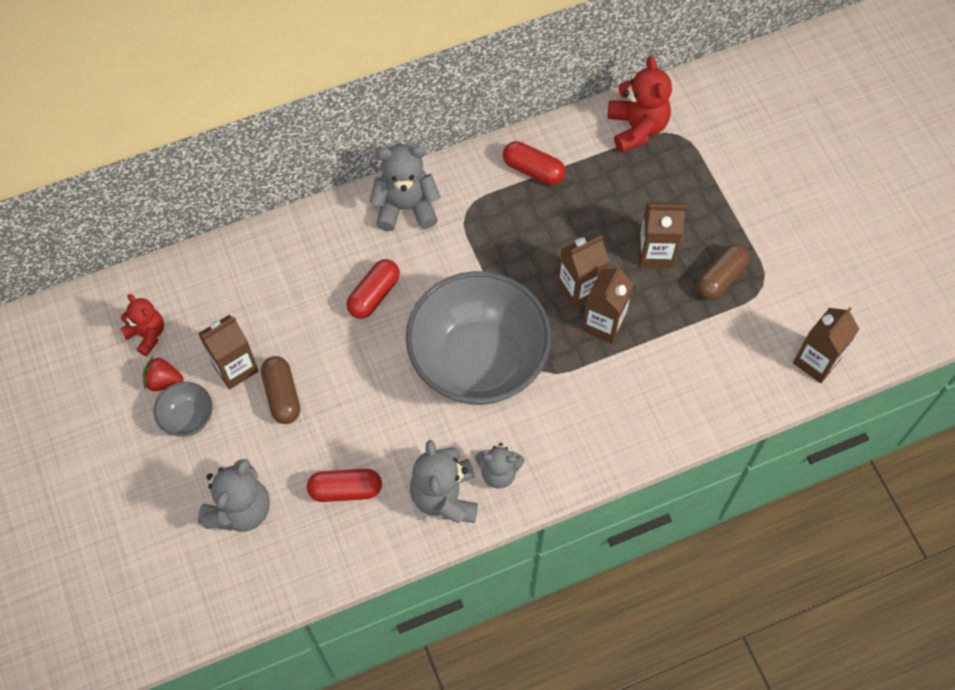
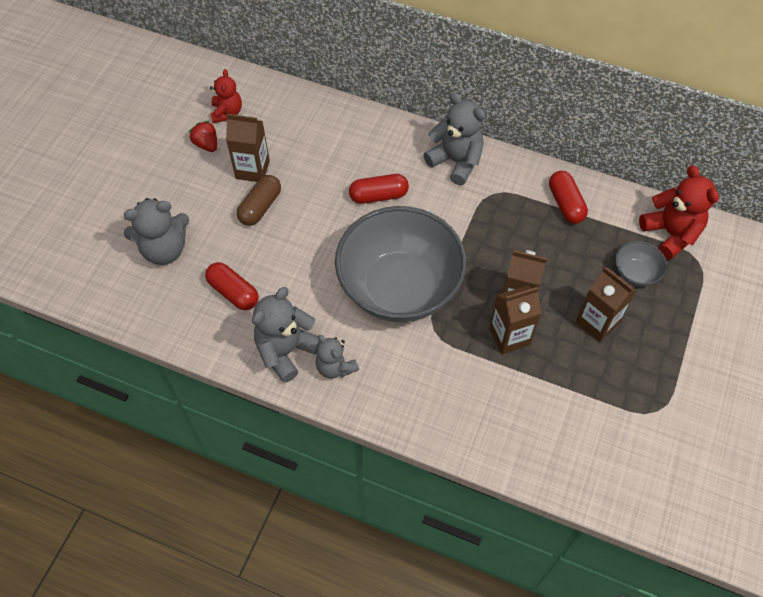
camera: 45 degrees right, 5 degrees down
grey bowl [154,382,213,437] -> grey bowl moved to [615,241,667,287]
red teddy bear [608,56,672,153] -> red teddy bear turned 60 degrees counterclockwise [639,165,719,260]
brown capsule [696,244,750,300] -> none
brown carton [793,307,859,383] -> none

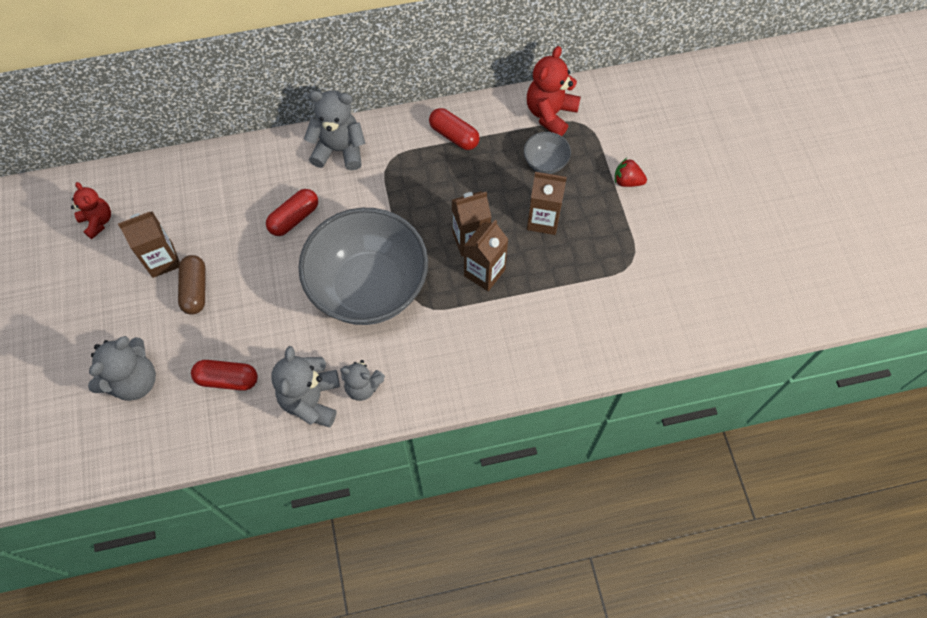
camera: 35 degrees left, 5 degrees up
red strawberry [189,121,217,152] -> red strawberry moved to [615,158,647,187]
red teddy bear [639,165,719,260] -> red teddy bear turned 90 degrees counterclockwise [527,46,581,136]

